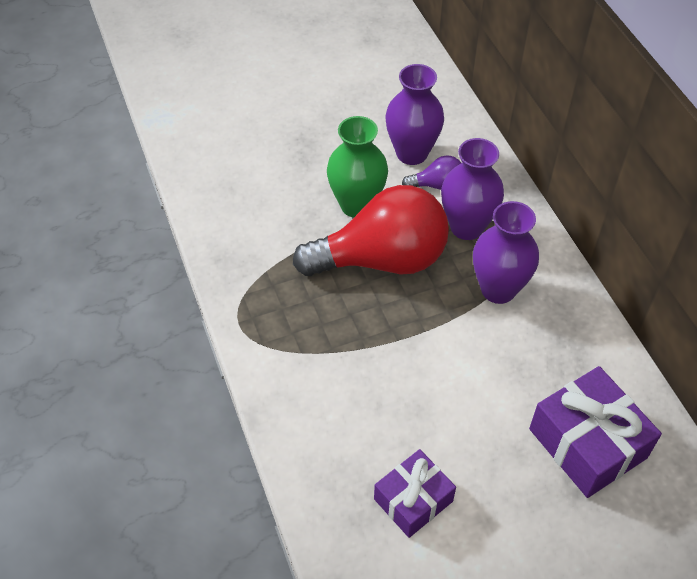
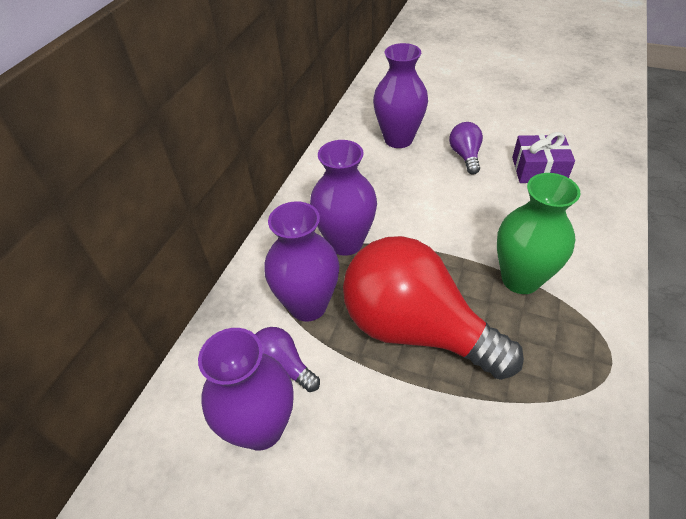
camera: 135 degrees left, 5 degrees down
green vase [327,116,388,218] -> green vase moved to [497,173,580,294]
purple gift [529,366,662,498] -> purple vase [373,43,428,148]
none -> purple light bulb [449,122,483,175]

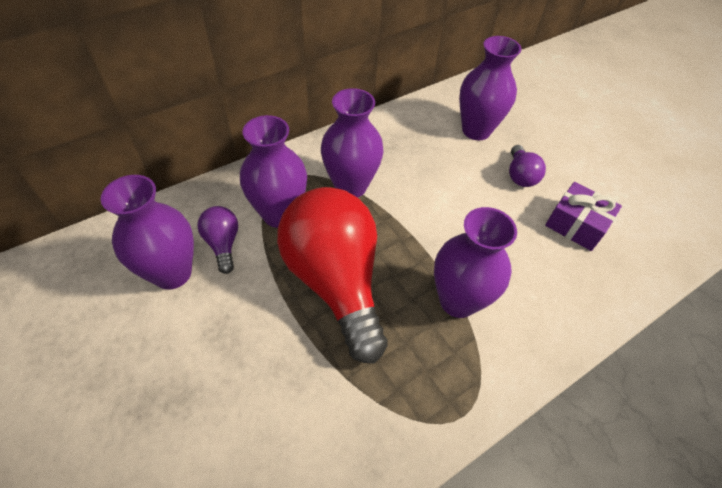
camera: 30 degrees right, 5 degrees up
purple light bulb [449,122,483,175] -> purple light bulb turned 150 degrees clockwise [509,145,546,187]
green vase [497,173,580,294] -> purple vase [434,207,517,318]

